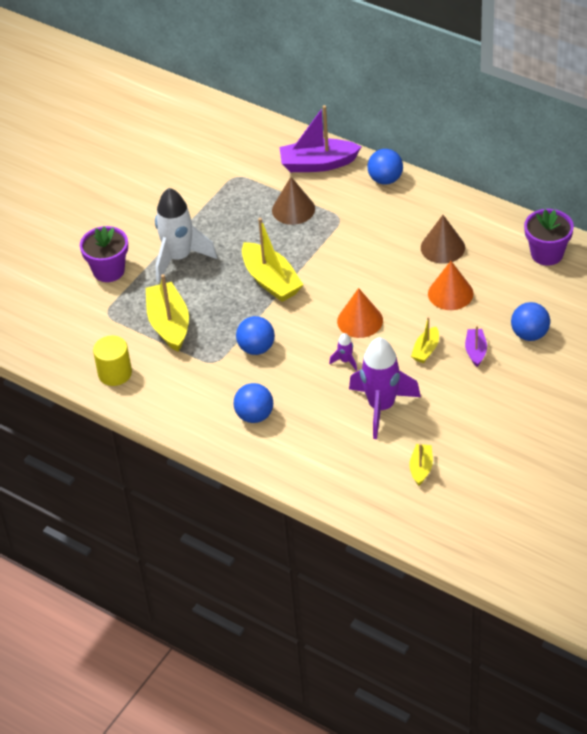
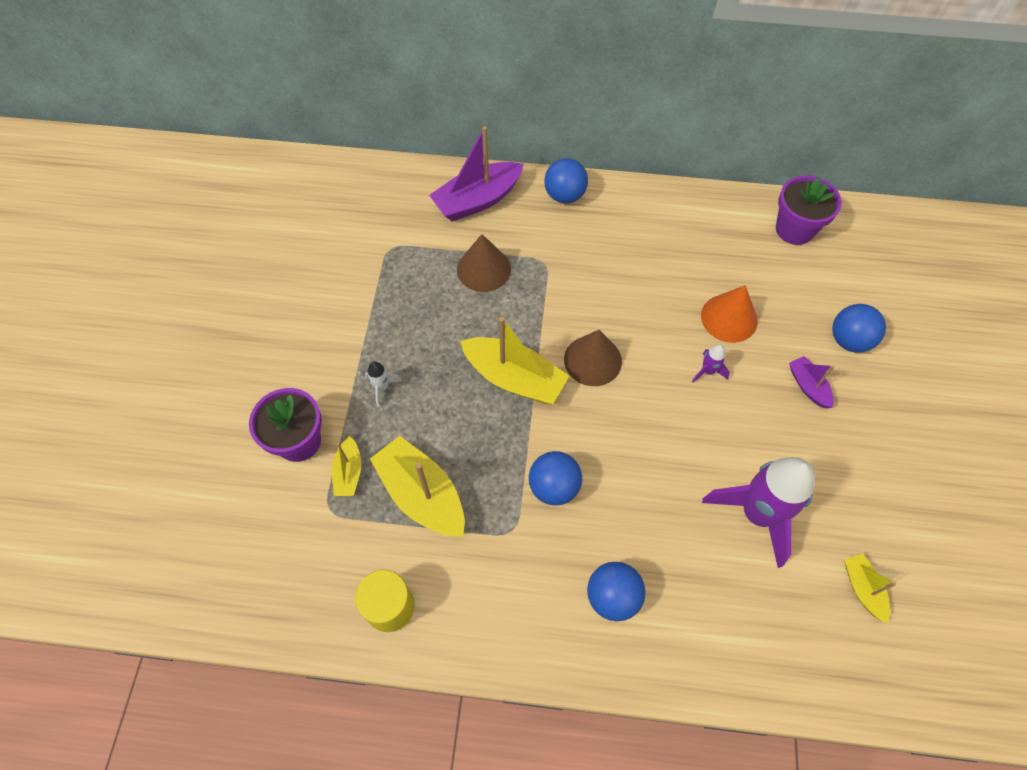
camera: 30 degrees left, 15 degrees up
white rocket [155,188,217,283] -> white rocket [365,362,402,407], size x0.41
purple rocket [329,333,357,371] -> purple rocket moved to [692,344,730,383]
orange cone [337,288,383,338] -> none
yellow boat [411,317,439,363] -> yellow boat moved to [332,436,361,496]
brown cone [421,215,465,264] -> brown cone moved to [564,330,622,386]

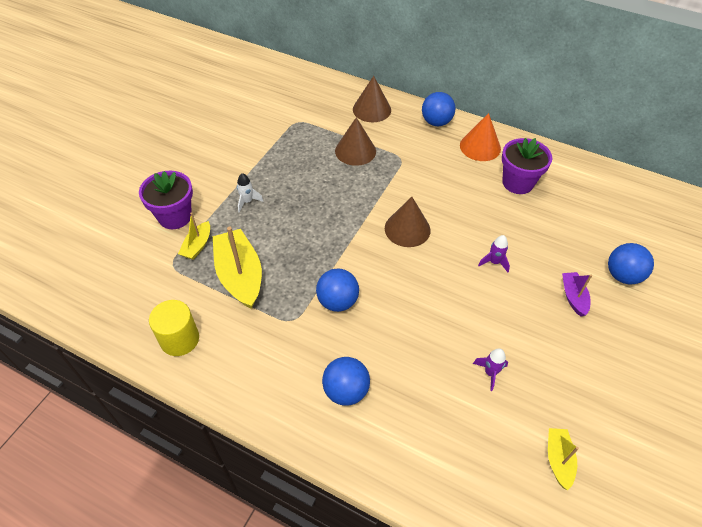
camera: 20 degrees right, 10 degrees down
purple boat [429,126,524,221] -> brown cone [353,76,391,122]
yellow boat [460,317,569,404] -> none
orange cone [701,285,758,343] -> orange cone moved to [460,113,501,161]
purple rocket [702,457,815,568] -> purple rocket [473,348,508,391], size x0.41
purple flower pot [776,175,842,245] -> purple flower pot moved to [502,138,552,194]

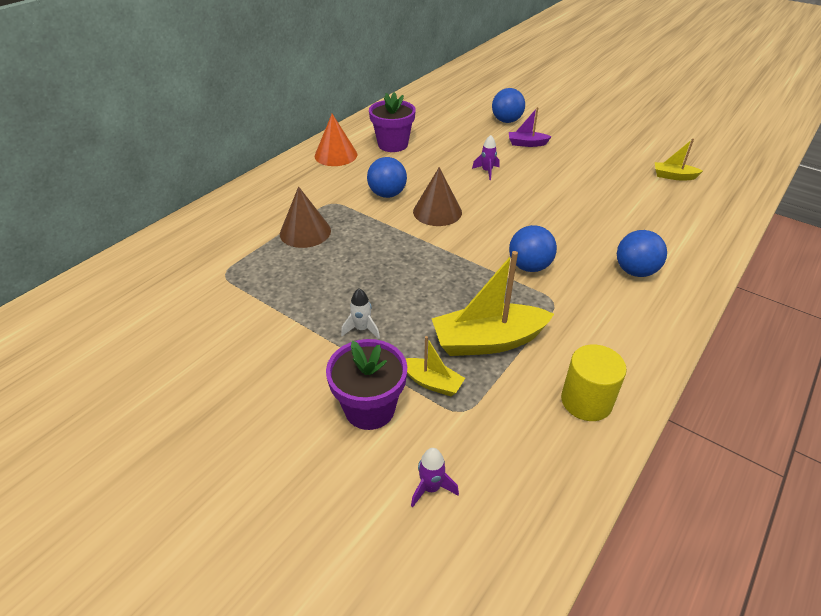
camera: 80 degrees left, 10 degrees down
brown cone [353,76,391,122] -> none
blue ball [422,92,455,126] -> blue ball moved to [367,157,407,198]
purple rocket [473,348,508,391] -> purple rocket moved to [411,448,459,507]

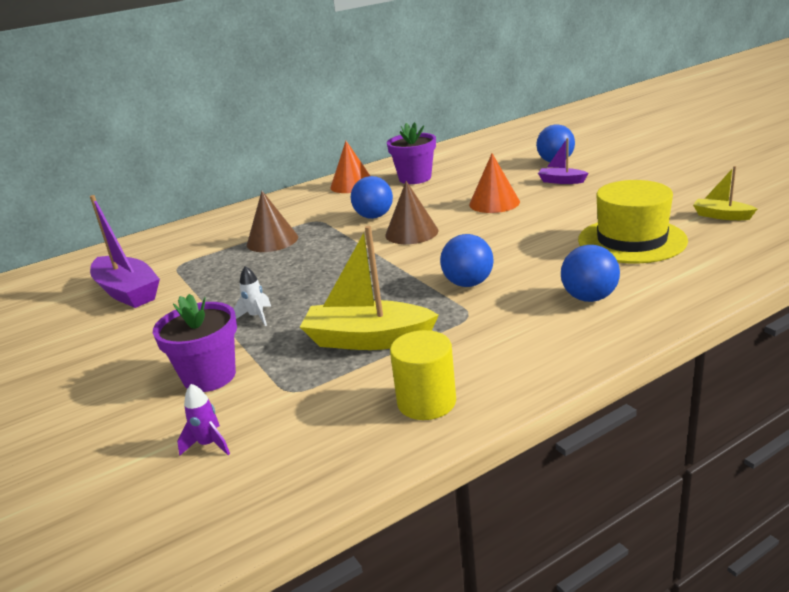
camera: 25 degrees right, 15 degrees down
yellow boat [406,336,465,396] -> none
purple rocket [472,135,499,180] -> orange cone [469,153,520,213]
none -> purple boat [90,195,160,308]
none -> yellow hat [578,180,688,264]

